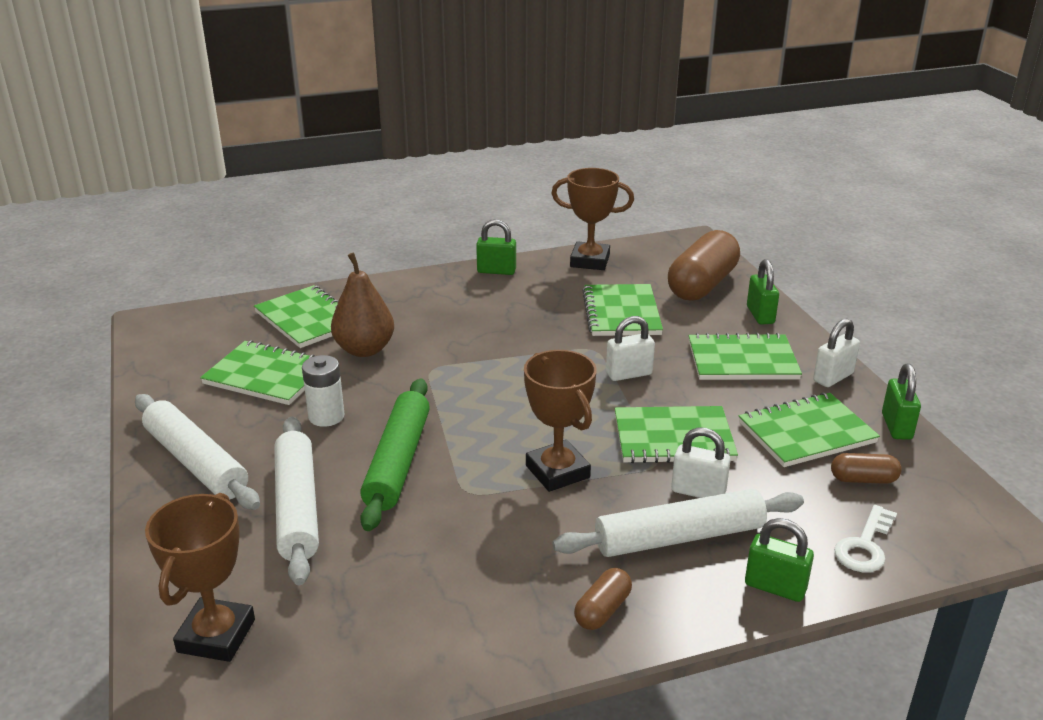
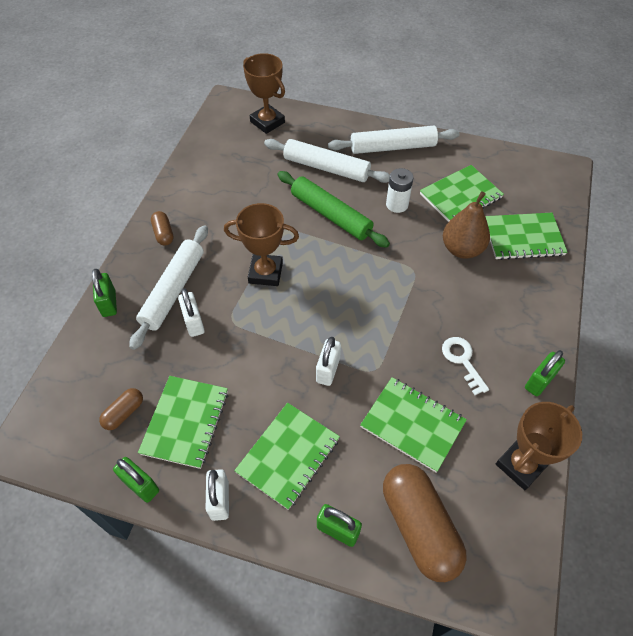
camera: 125 degrees right, 25 degrees up
green notebook [615,406,738,463] -> none
white padlock [671,427,731,498] -> white padlock turned 75 degrees counterclockwise [178,288,205,337]
green padlock [745,518,814,602] -> green padlock turned 75 degrees counterclockwise [92,269,117,317]
white key [834,505,897,572] -> white key moved to [442,337,489,395]

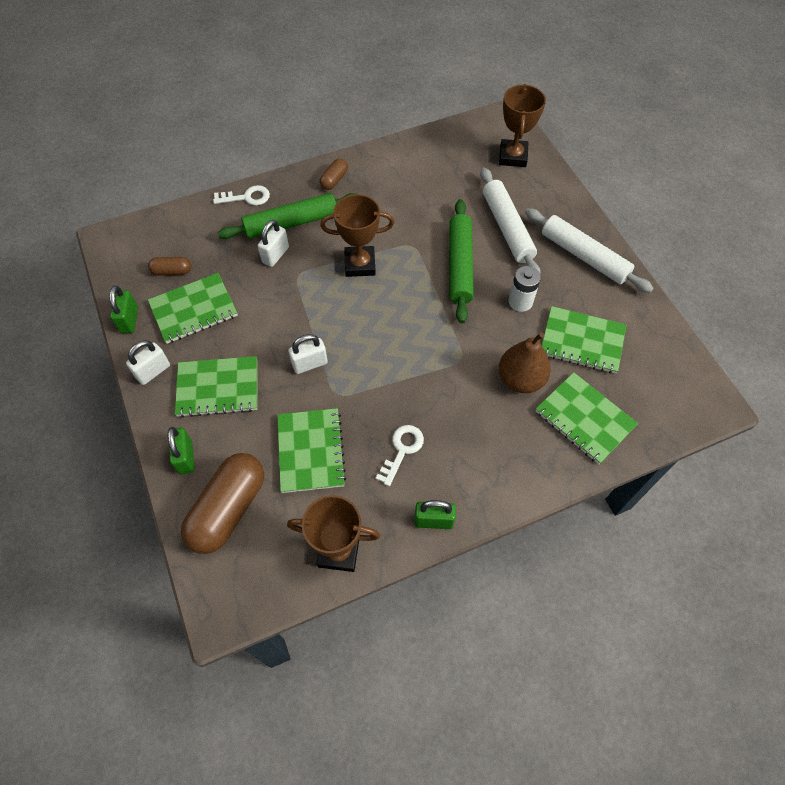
camera: 50 degrees right, 5 degrees up
green padlock [92,269,117,317] -> white key [213,185,270,206]
white rolling pin [129,225,208,350] -> green rolling pin [218,193,355,239]
brown trophy [224,203,299,286] -> brown trophy turned 60 degrees counterclockwise [320,194,394,277]

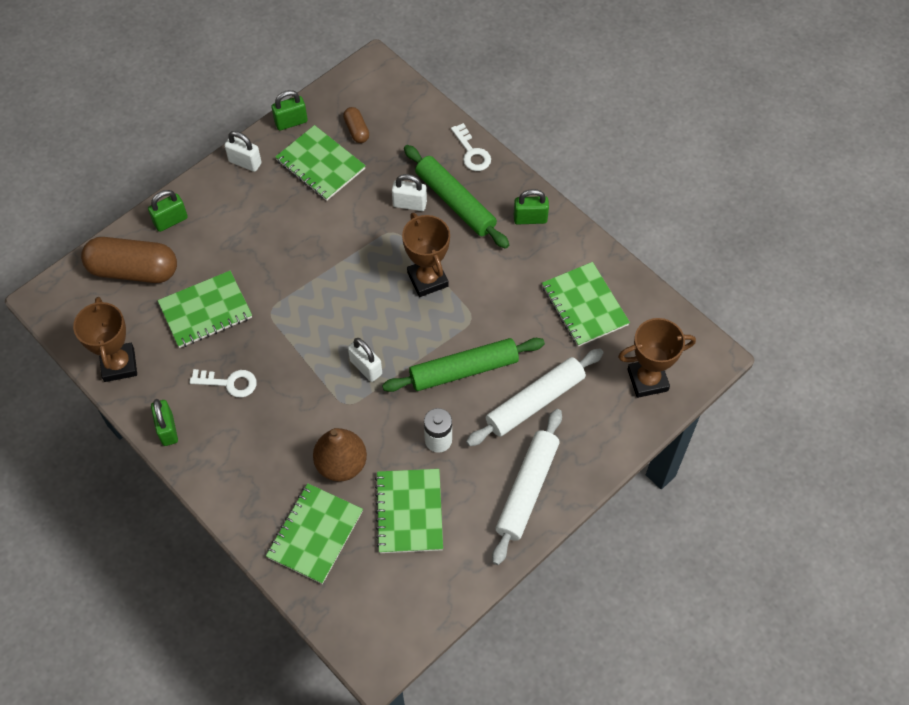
camera: 70 degrees right, 0 degrees up
green notebook [175,356,257,417] -> green notebook moved to [542,262,630,347]
white padlock [288,334,328,374] -> white padlock moved to [348,338,382,382]
brown capsule [320,158,348,190] -> green padlock [514,189,549,225]

